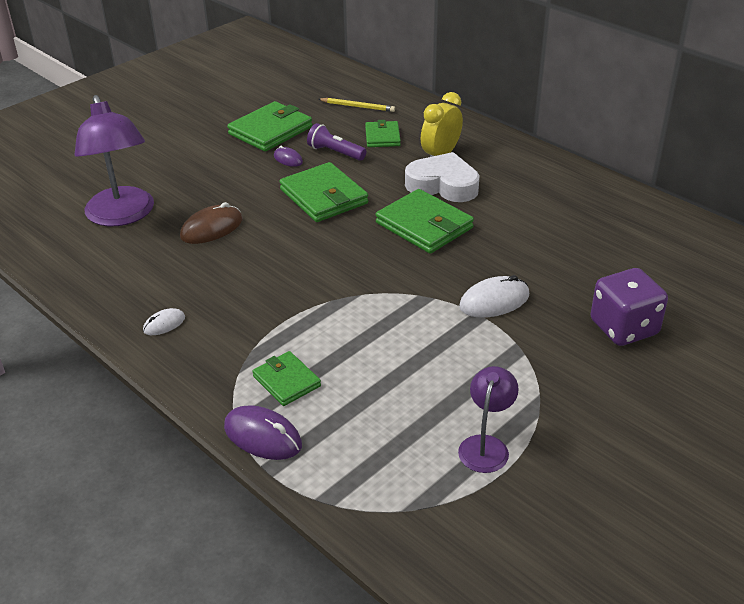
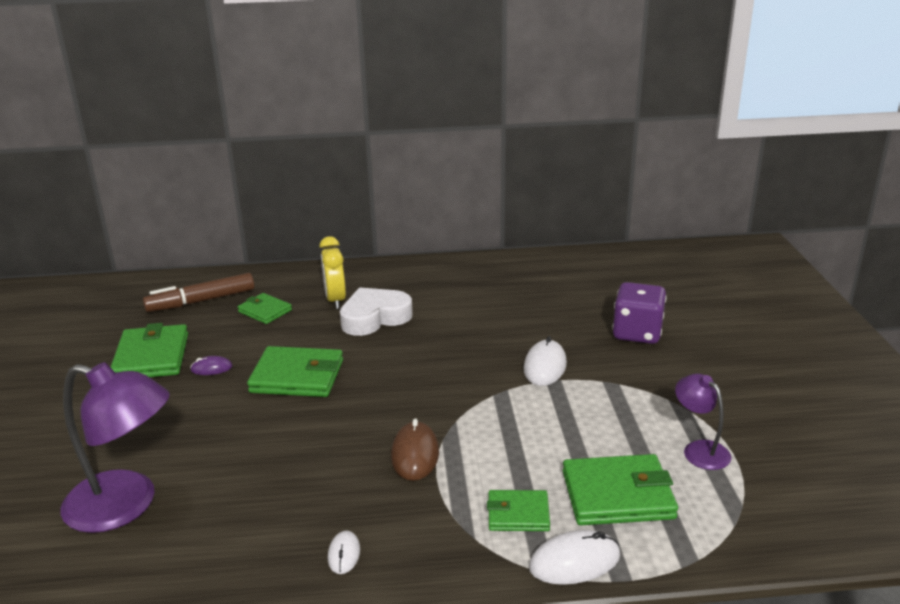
camera: 50 degrees left, 10 degrees down
brown mouse [180,202,243,244] -> brown mouse moved to [391,418,439,481]
purple mouse [224,405,302,460] -> white mouse [529,530,620,585]
purple flashlight [307,123,366,161] -> none
yellow pencil [318,98,395,112] -> brown marker [143,273,254,312]
green wallet [376,189,474,254] -> green wallet moved to [563,454,678,525]

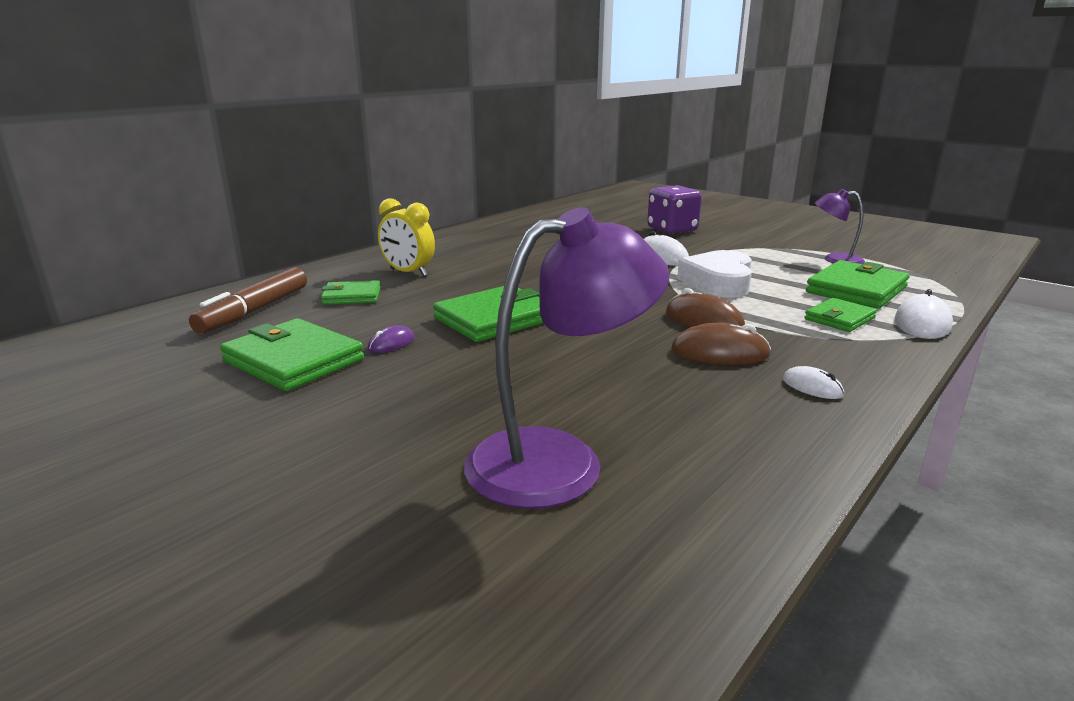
camera: 45 degrees left, 5 degrees down
white heart [340,288,413,336] -> white heart moved to [677,250,752,298]
none -> brown mouse [671,323,771,365]

